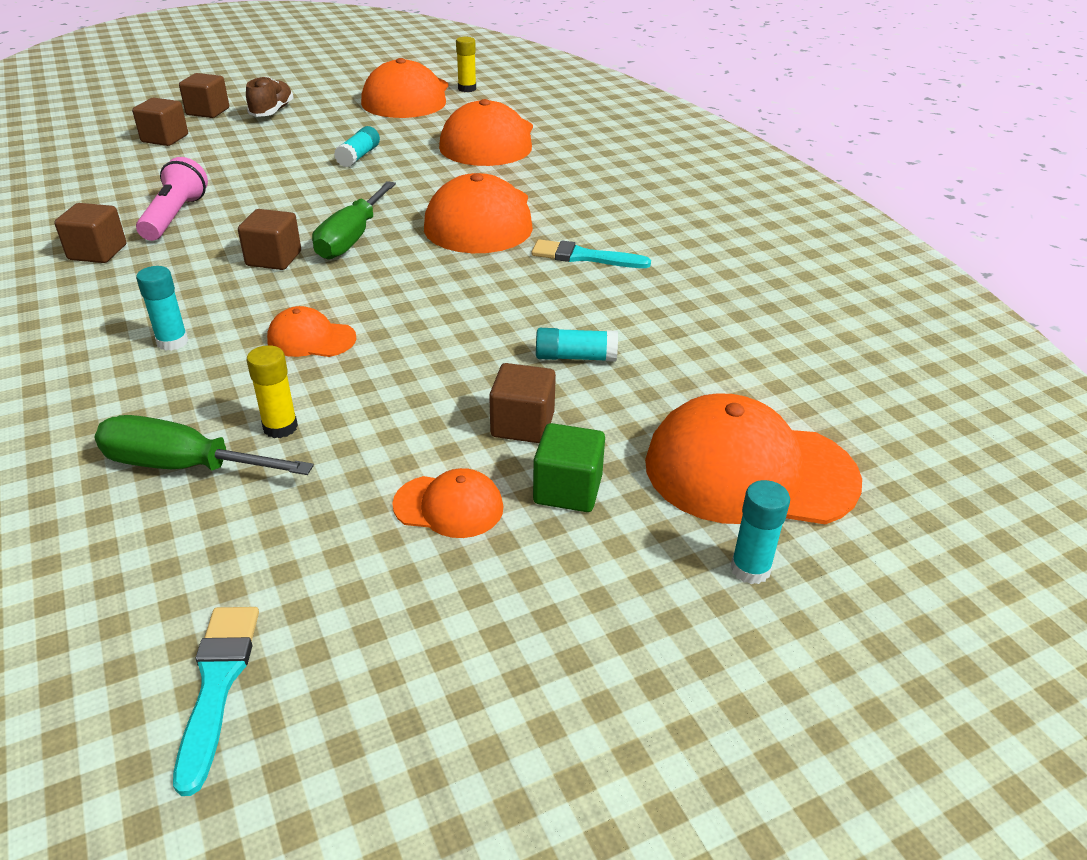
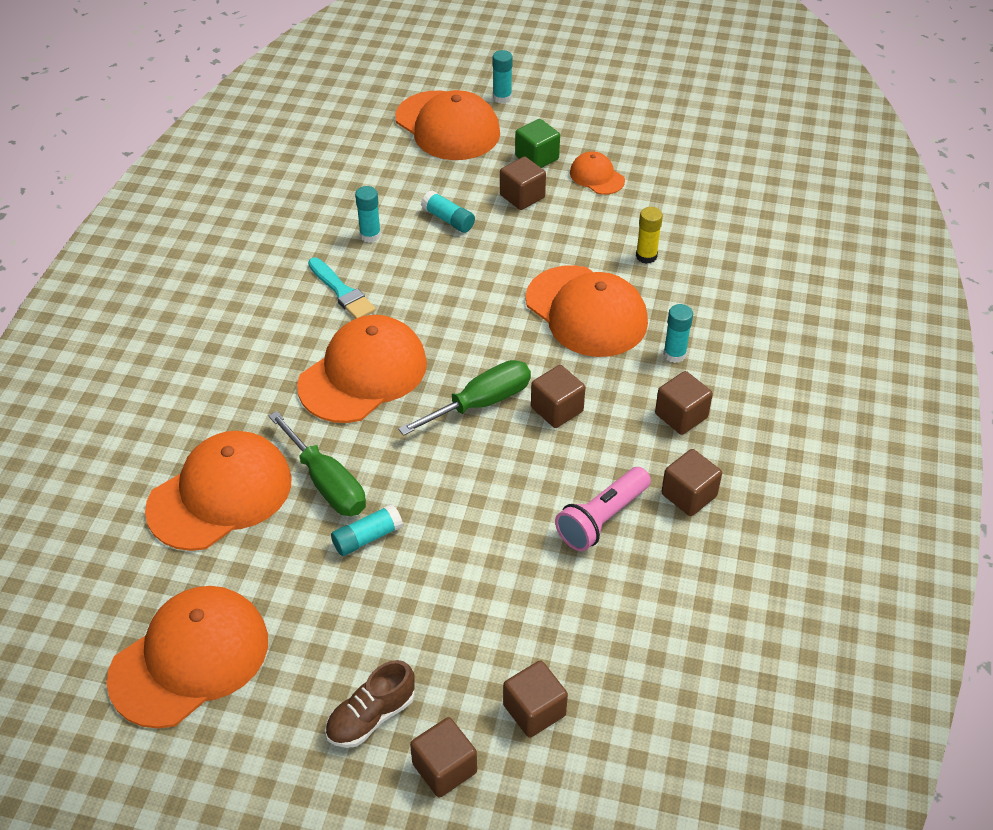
camera: 140 degrees left, 10 degrees up
green screwdriver [95,415,314,475] -> green screwdriver moved to [269,411,366,516]
turquoise brush [173,607,259,796] -> none
orange cap [267,306,357,357] -> orange cap [525,265,648,357], size x2.01
yellow glue stick [456,37,476,92] -> none
none -> turquoise glue stick [355,186,381,243]
none -> brown cube [655,371,713,435]

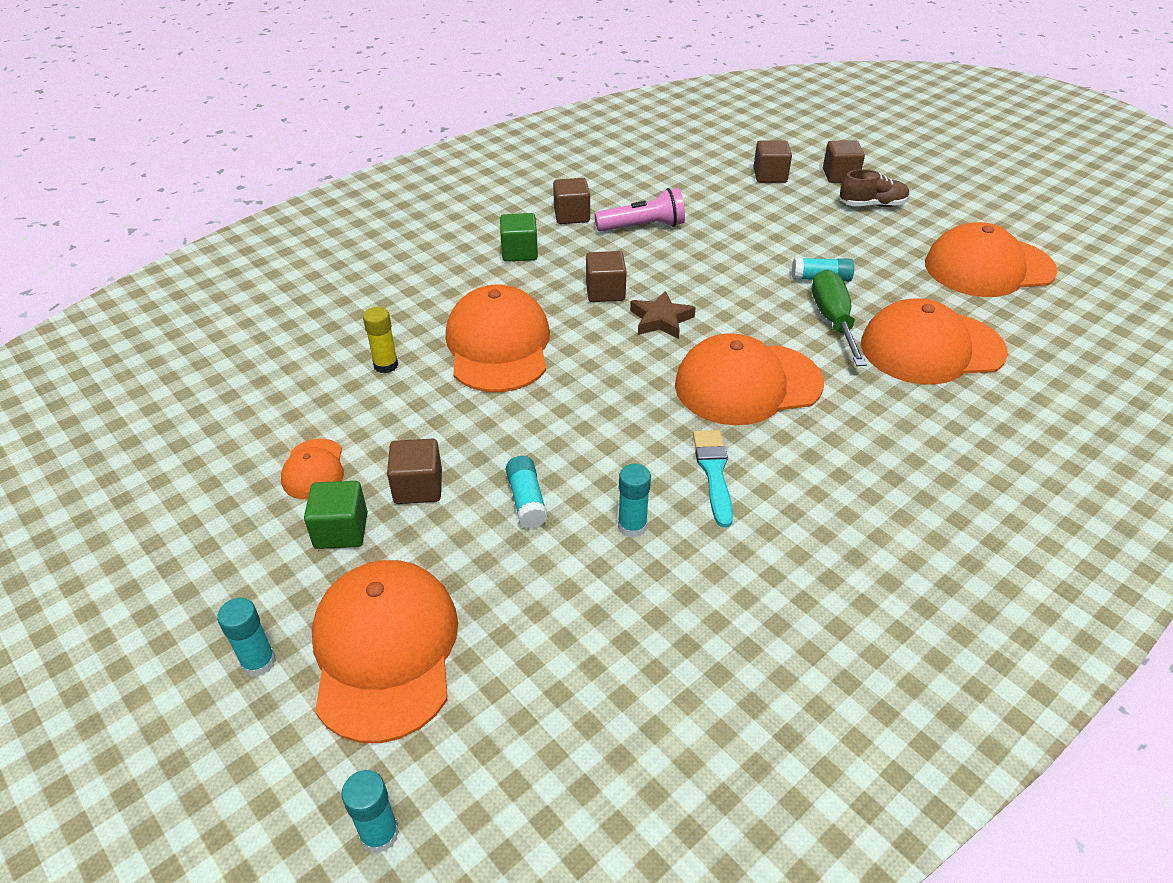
camera: 145 degrees left, 5 degrees down
green screwdriver [398,360,531,436] -> brown star [630,291,696,339]
brown cube [655,371,713,435] -> green cube [500,213,538,262]
turquoise glue stick [663,304,693,363] -> turquoise glue stick moved to [342,770,399,854]

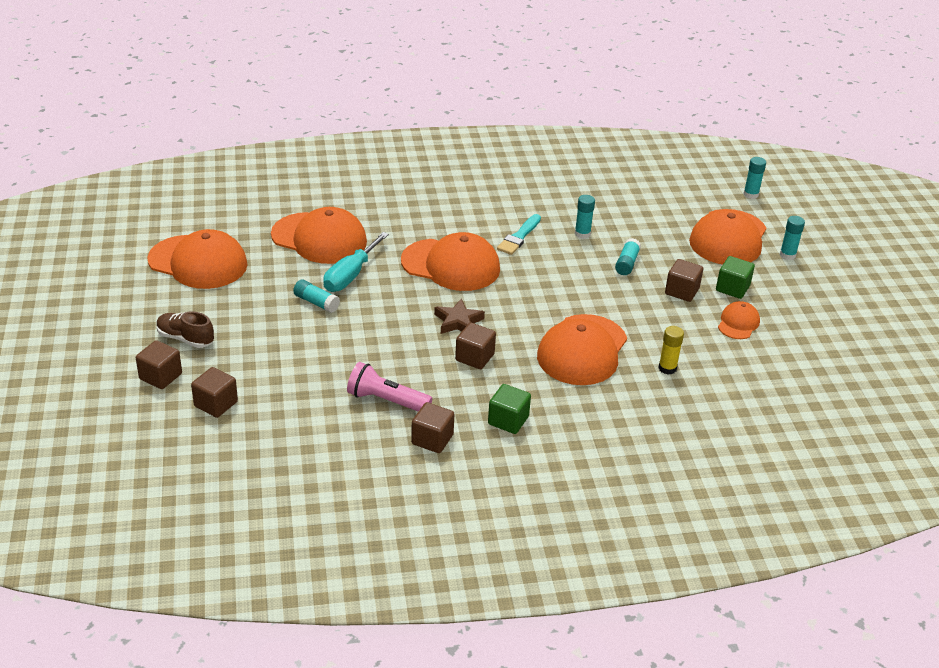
camera: 150 degrees left, 5 degrees down
green screwdriver [812,269,867,366] -> turquoise screwdriver [323,232,389,292]

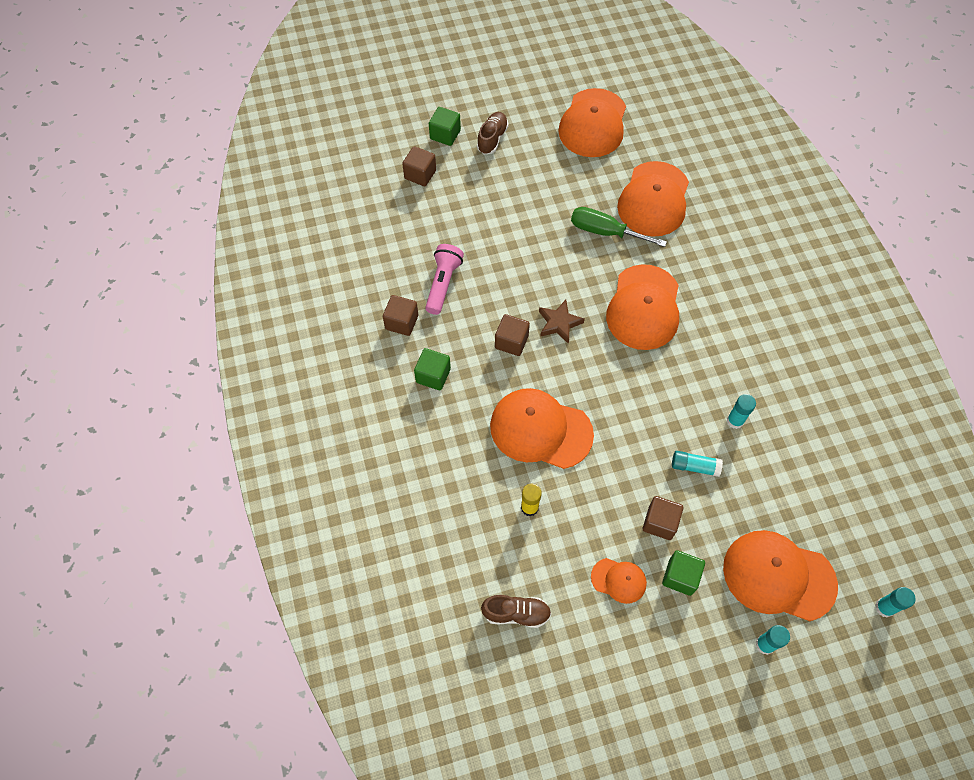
camera: 85 degrees right, 25 degrees up
brown cube [136,340,182,389] -> green cube [429,107,461,146]
turquoise glue stick [293,280,340,313] -> none
turquoise screwdriver [323,232,389,292] -> green screwdriver [571,207,667,247]
turquoise brush [497,214,541,255] -> none
none -> brown shoe [481,595,551,628]

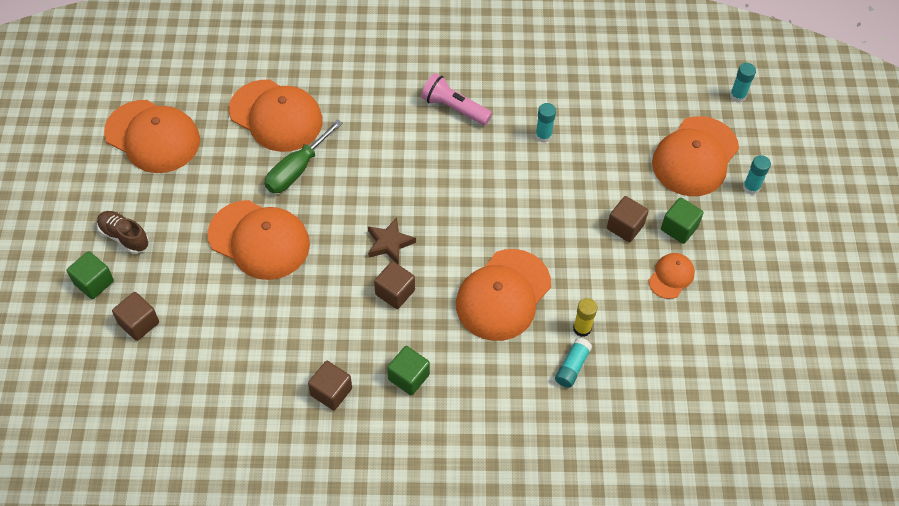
camera: 75 degrees left, 5 degrees down
pink flashlight [425,244,464,315] -> pink flashlight moved to [421,73,492,125]
brown shoe [481,595,551,628] -> none
orange cap [606,264,679,350] -> orange cap moved to [208,200,310,280]
turquoise glue stick [672,451,723,477] -> turquoise glue stick moved to [555,338,592,388]

